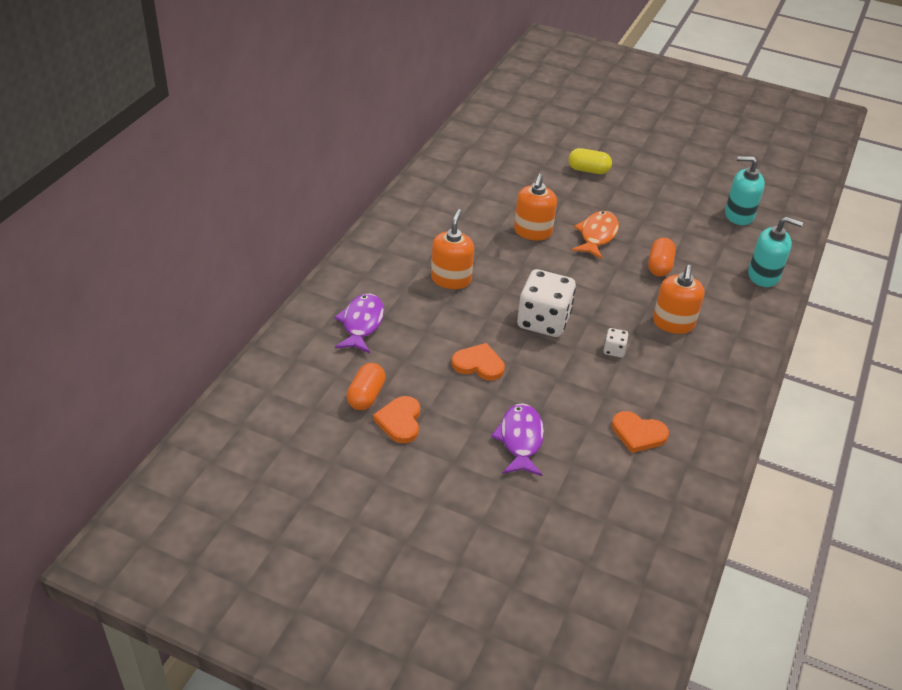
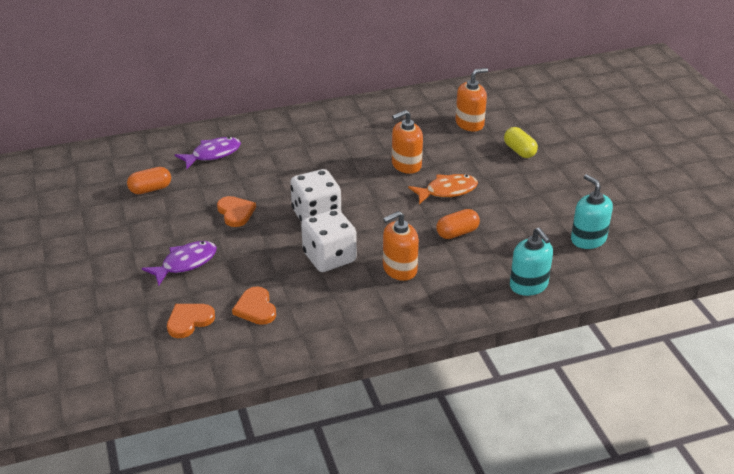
camera: 50 degrees right, 5 degrees down
orange heart [373,396,420,443] -> orange heart moved to [167,304,215,338]
orange soap dispenser [431,209,474,289] -> orange soap dispenser moved to [456,68,488,132]
white dice [603,328,628,357] -> white dice [301,209,357,272], size x2.31

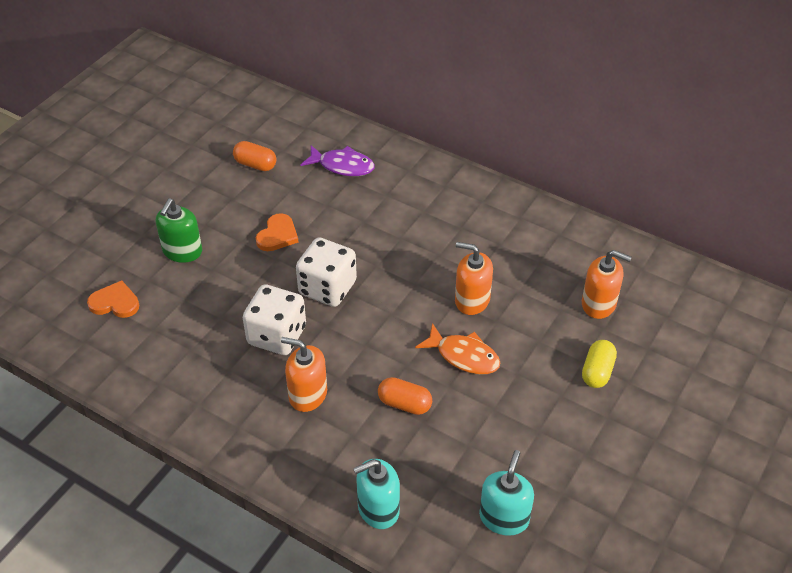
camera: 50 degrees right, 10 degrees up
purple fish [142,241,217,286] -> green soap dispenser [156,199,202,263]
orange heart [232,287,276,325] -> none
turquoise soap dispenser [510,228,553,296] -> turquoise soap dispenser turned 45 degrees clockwise [353,459,400,529]

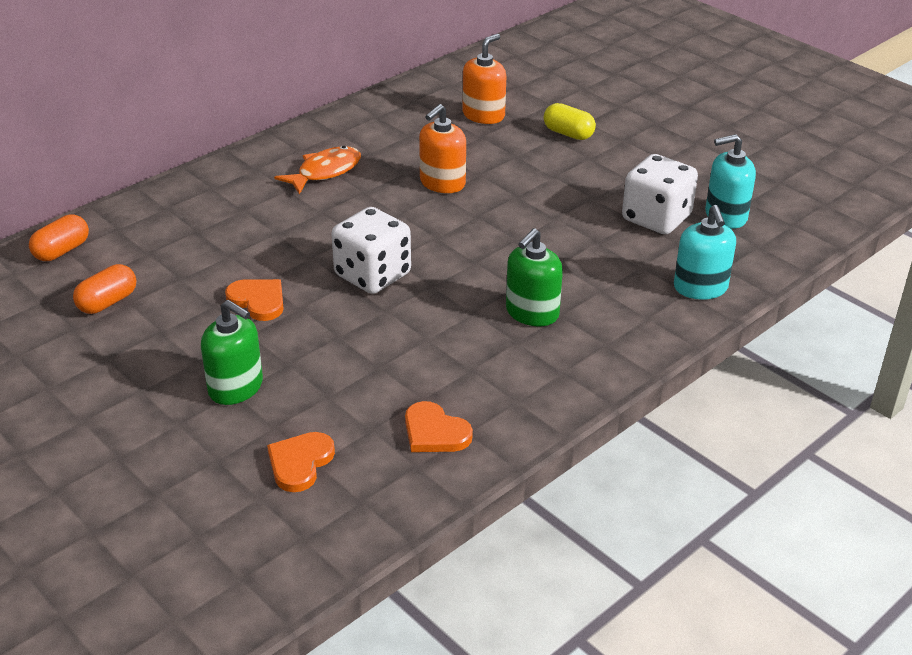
camera: 75 degrees left, 10 degrees down
white dice [243,284,306,355] -> white dice moved to [622,154,698,234]
orange soap dispenser [281,337,327,412] -> green soap dispenser [506,228,563,326]
purple fish [300,145,375,176] -> none
orange capsule [378,377,432,415] -> orange capsule moved to [29,214,89,261]
orange fish [415,323,500,374] -> orange fish moved to [274,146,361,194]
turquoise soap dispenser [479,450,534,536] -> turquoise soap dispenser turned 45 degrees counterclockwise [705,134,756,229]
none -> orange heart [405,401,473,452]

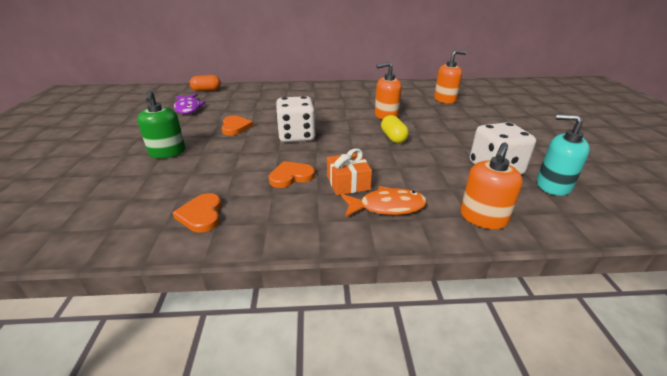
camera: 40 degrees right, 5 degrees down
orange capsule [73,264,136,314] -> purple fish [174,94,206,114]
orange heart [267,432,335,492] -> orange heart moved to [269,161,315,188]
orange fish [274,146,361,194] -> orange fish moved to [341,186,427,217]
green soap dispenser [506,228,563,326] -> orange gift [327,148,372,195]
yellow capsule [543,103,596,140] -> yellow capsule moved to [381,115,409,143]
turquoise soap dispenser [674,205,736,300] -> orange soap dispenser [460,143,523,229]

